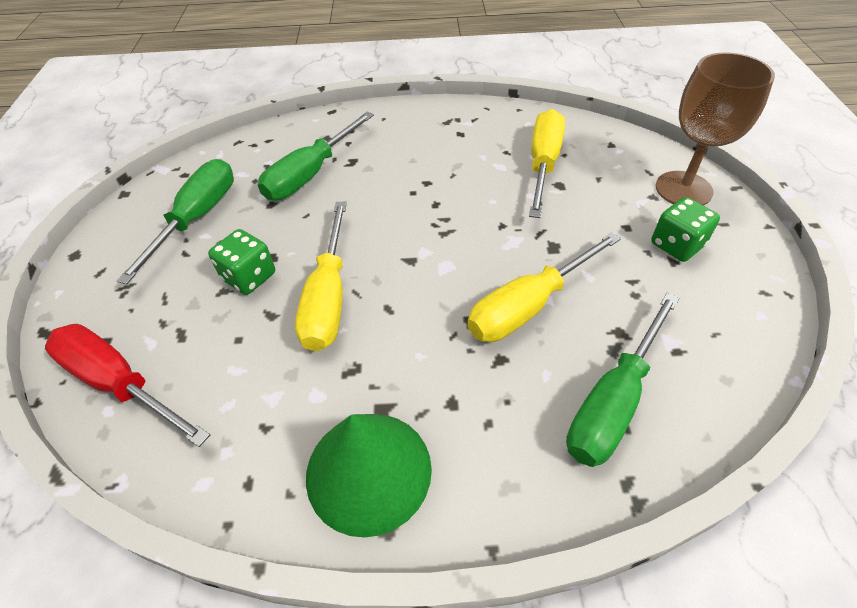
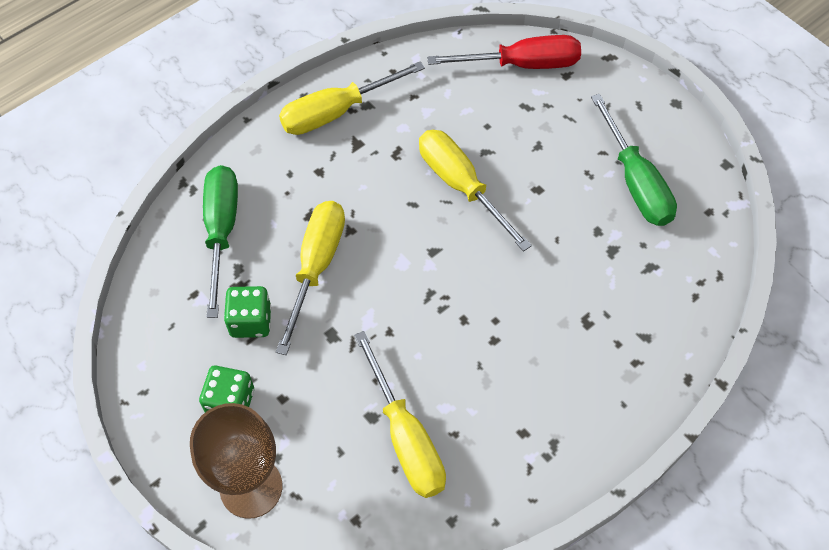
camera: 140 degrees right, 10 degrees up
green dice [208,229,275,295] -> green dice moved to [224,286,271,338]
green screwdriver [258,112,374,200] -> none
green cone [306,414,432,537] -> yellow screwdriver [279,61,425,135]

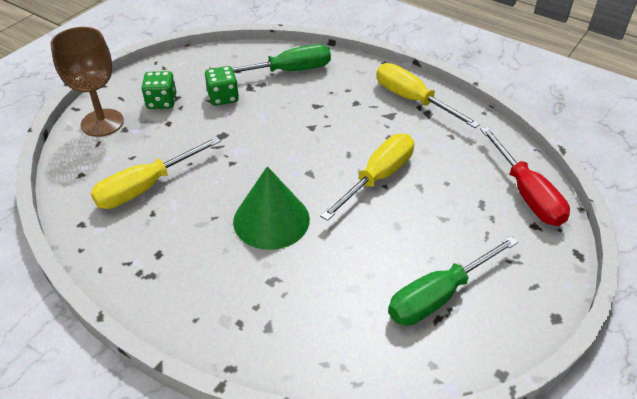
camera: 75 degrees right, 15 degrees down
yellow screwdriver [276,201,345,355] -> none
none -> green cone [233,166,310,250]

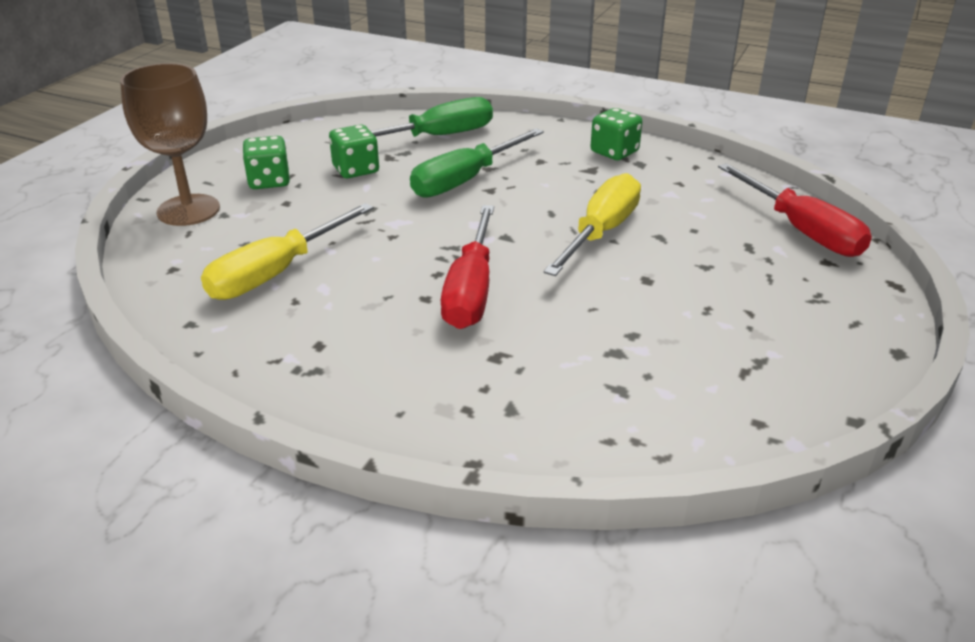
camera: 10 degrees left, 10 degrees down
green cone [233,166,310,250] -> red screwdriver [441,205,494,329]
yellow screwdriver [377,63,480,128] -> green dice [590,108,643,160]
green screwdriver [388,236,518,326] -> green screwdriver moved to [410,128,544,198]

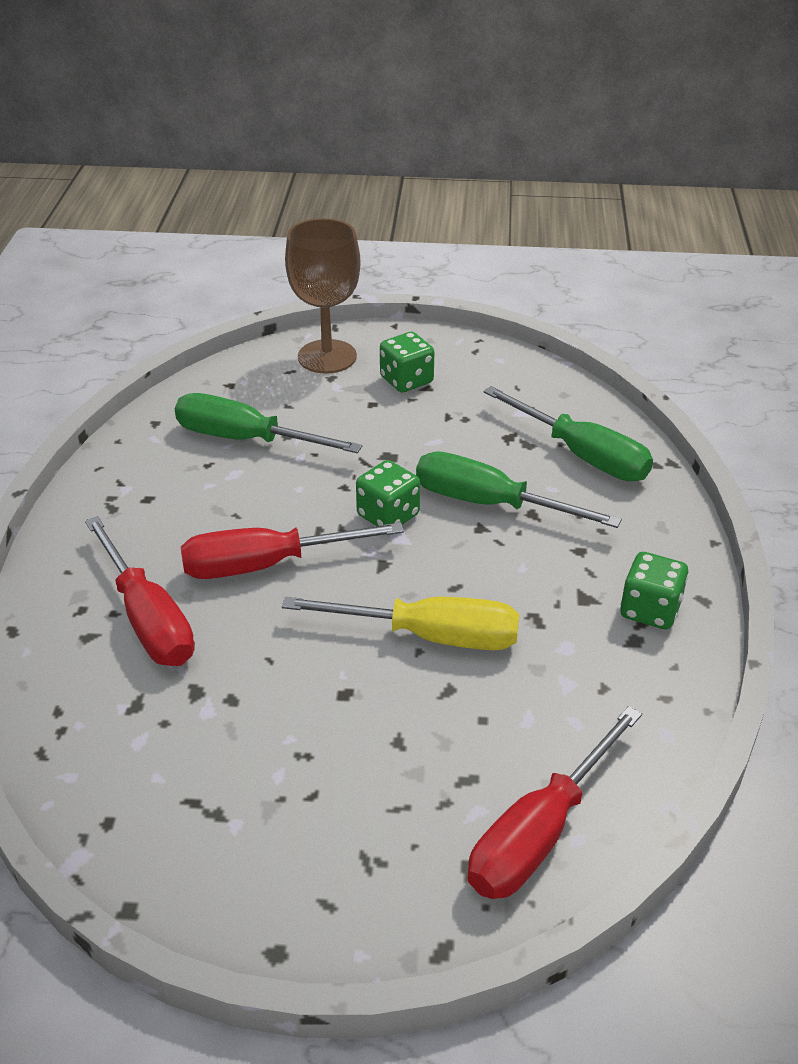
camera: 70 degrees right, 5 degrees up
yellow screwdriver [201,203,374,300] -> green screwdriver [175,393,362,453]
green dice [329,125,379,178] -> green dice moved to [356,460,420,526]
none -> red screwdriver [85,516,195,666]

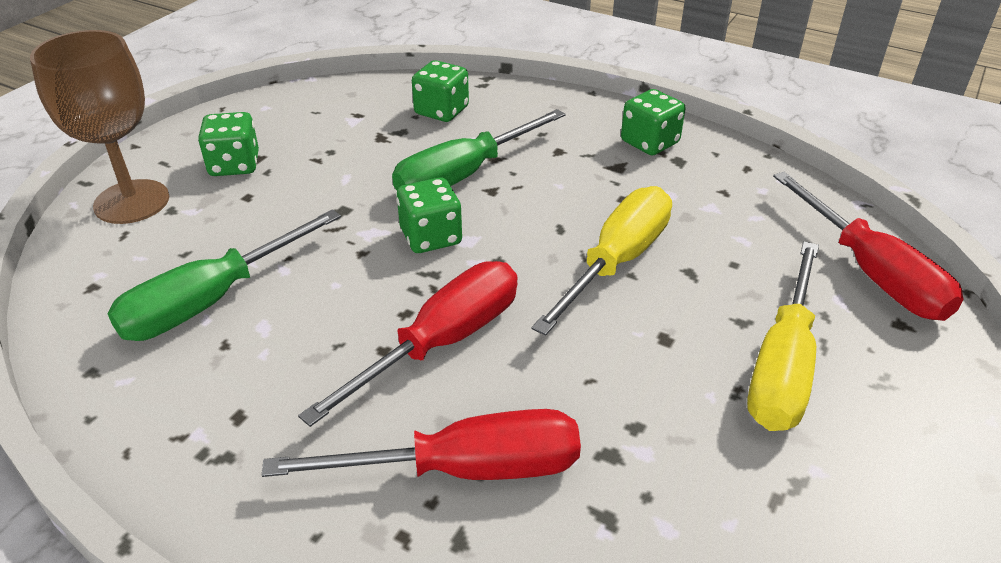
camera: 65 degrees left, 0 degrees up
red screwdriver [181,522,404,579] -> red screwdriver turned 150 degrees counterclockwise [298,261,518,427]
green screwdriver [484,386,653,481] -> green dice [412,60,469,122]
none -> yellow screwdriver [747,241,819,431]

